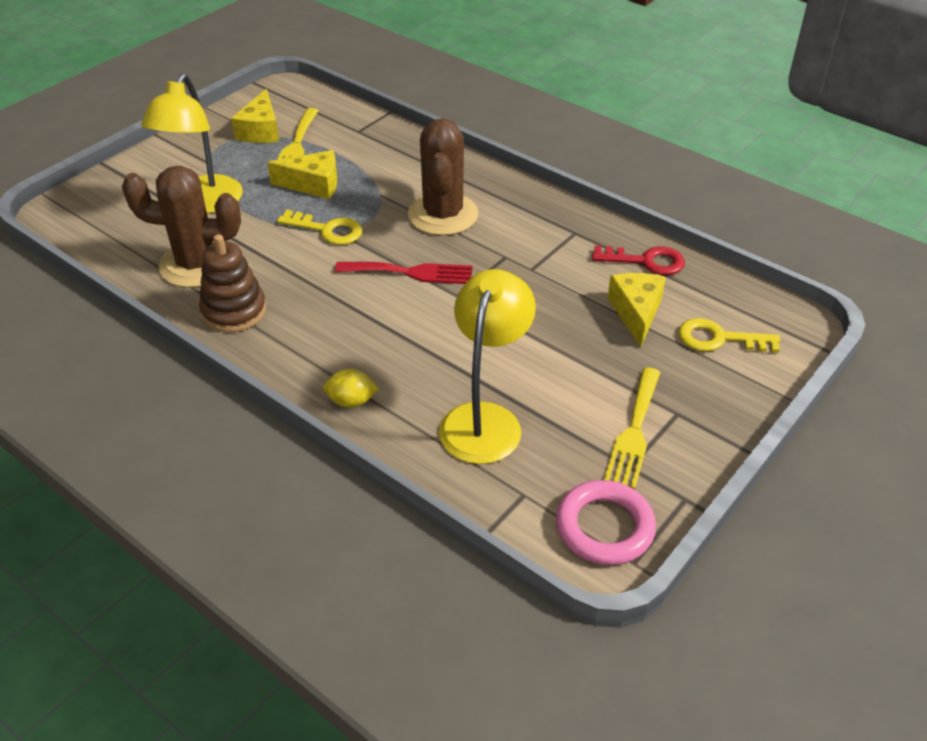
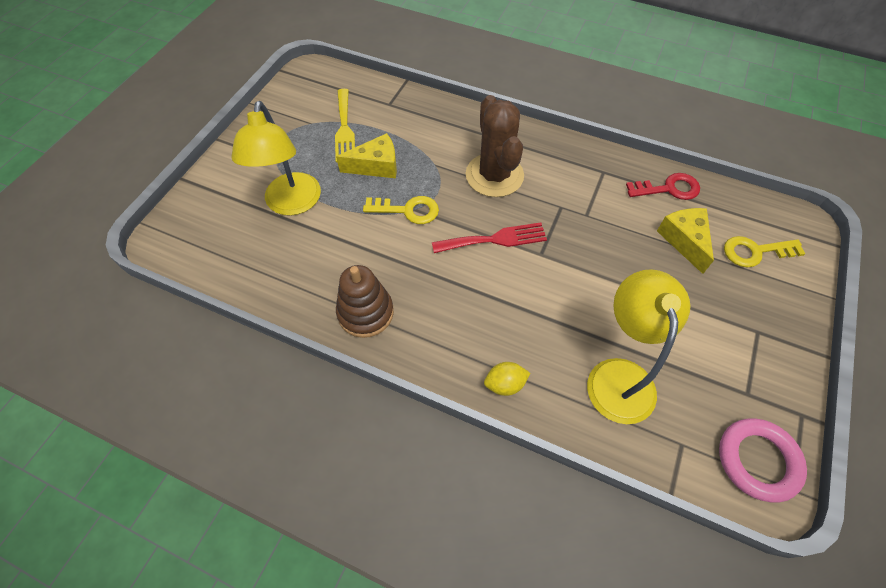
camera: 15 degrees left, 15 degrees up
brown cactus [122,166,241,288] -> none
yellow cheese [231,89,279,143] -> none
yellow fork [604,367,661,489] -> none

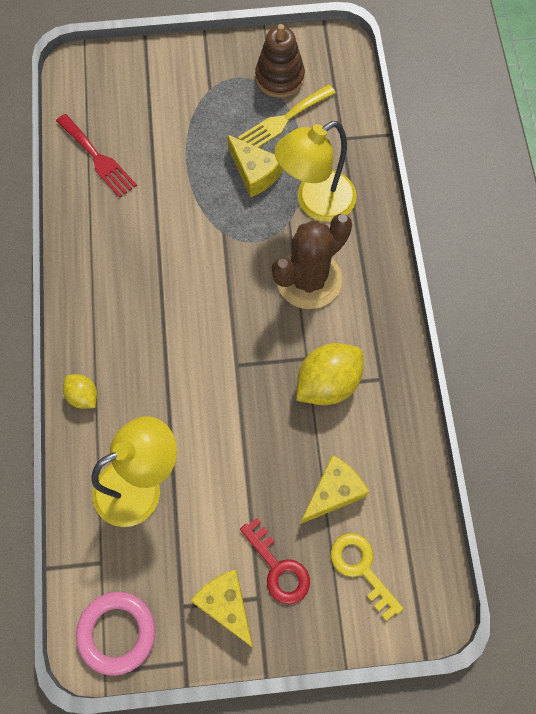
camera: 60 degrees right, 10 degrees up
yellow lamp [231,101,321,216] -> yellow lamp moved to [275,121,357,222]
brown stacking toy [336,265,394,338] -> brown stacking toy moved to [255,24,305,98]
yellow key [363,196,439,224] -> none
red fork [432,222,547,253] -> red fork moved to [56,114,137,198]
red key [626,173,700,200] -> red key moved to [240,518,310,604]
none -> yellow cheese [191,570,253,648]
none -> yellow lemon [296,343,364,405]

